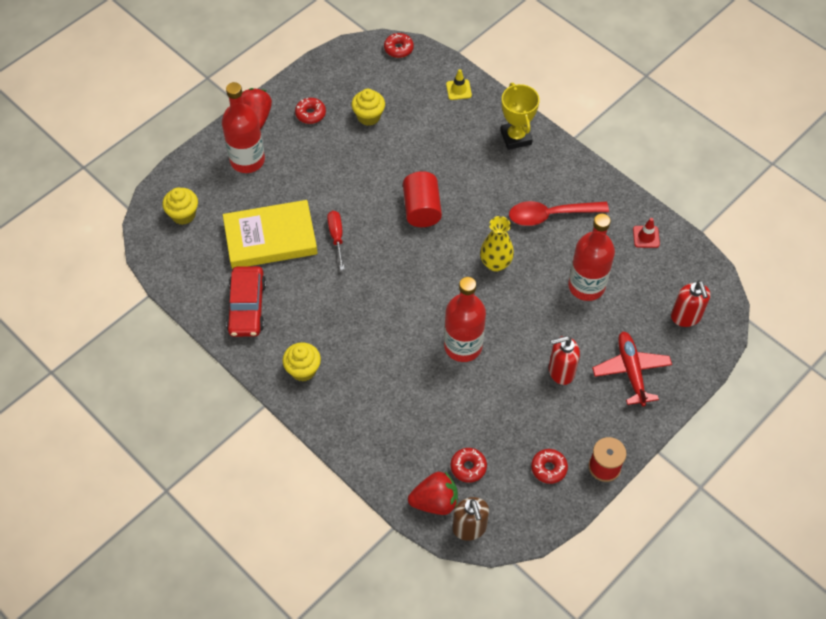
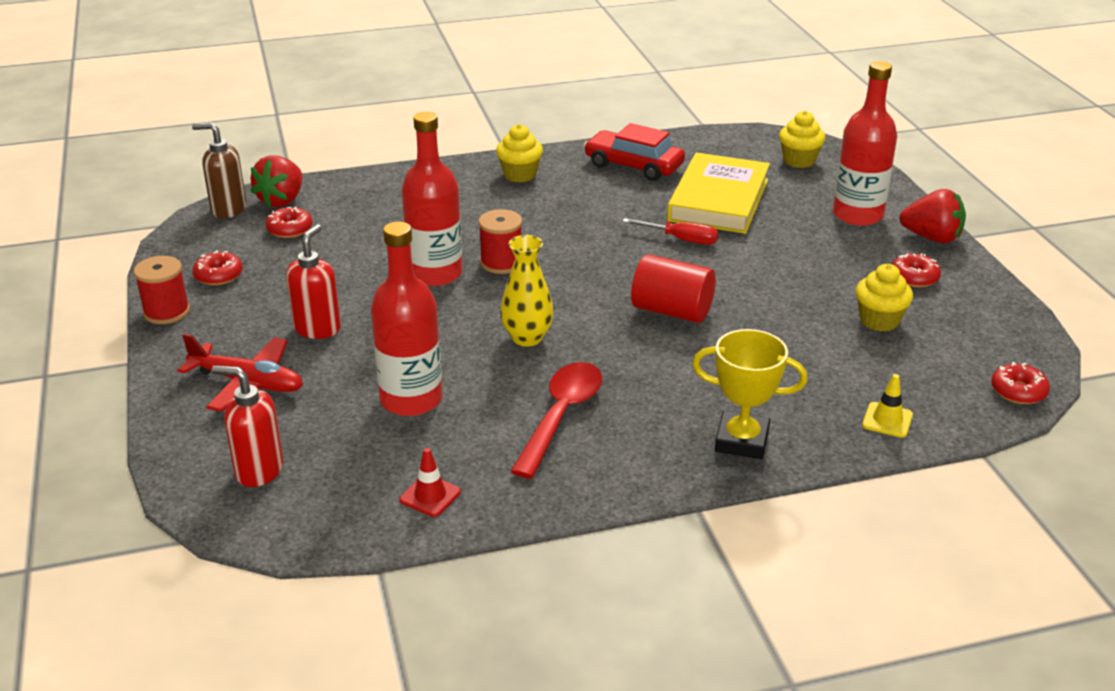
camera: 120 degrees right, 25 degrees down
none -> red spool [478,209,522,274]

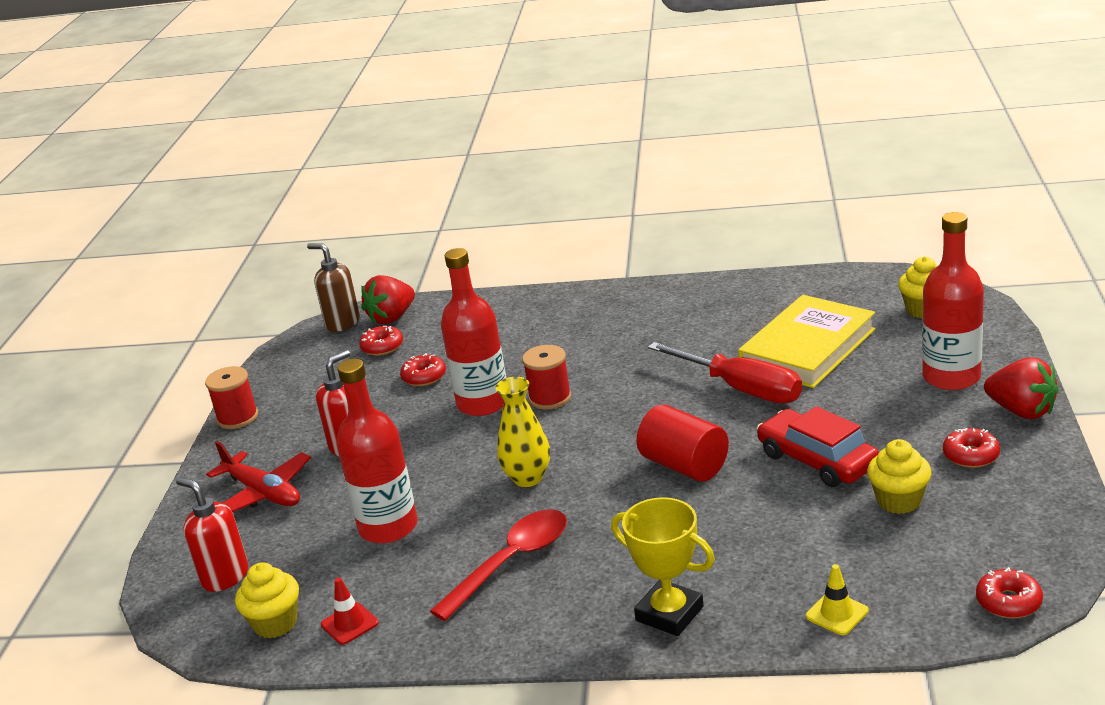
camera: 25 degrees right, 5 degrees down
red donut [192,250,243,285] -> red donut moved to [400,353,446,386]
yellow cupcake [496,124,543,182] -> yellow cupcake moved to [235,562,299,639]
red car [584,123,685,181] -> red car moved to [757,406,879,487]
red screwdriver [623,218,718,245] -> red screwdriver [648,342,802,403], size x1.73

